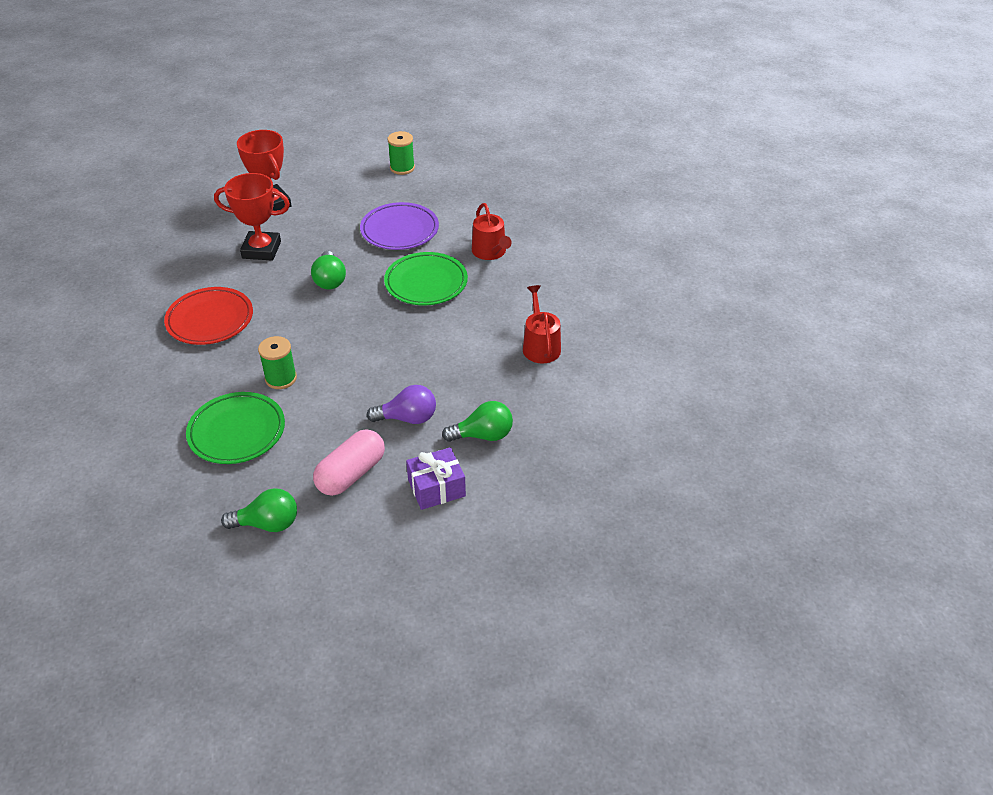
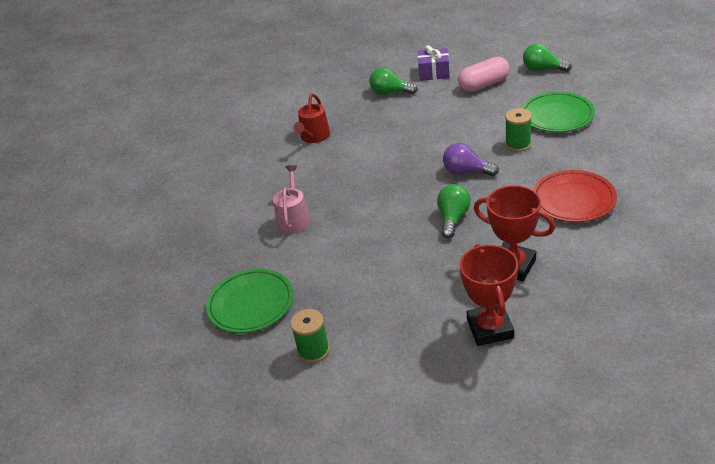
camera: 150 degrees left, 5 degrees down
purple plate [360,202,439,250] -> none
purple light bulb [367,385,436,424] -> purple light bulb moved to [443,143,499,176]
green plate [384,252,468,305] -> green plate moved to [206,269,293,333]
red watering can [472,203,512,260] -> pink watering can [273,165,311,234]

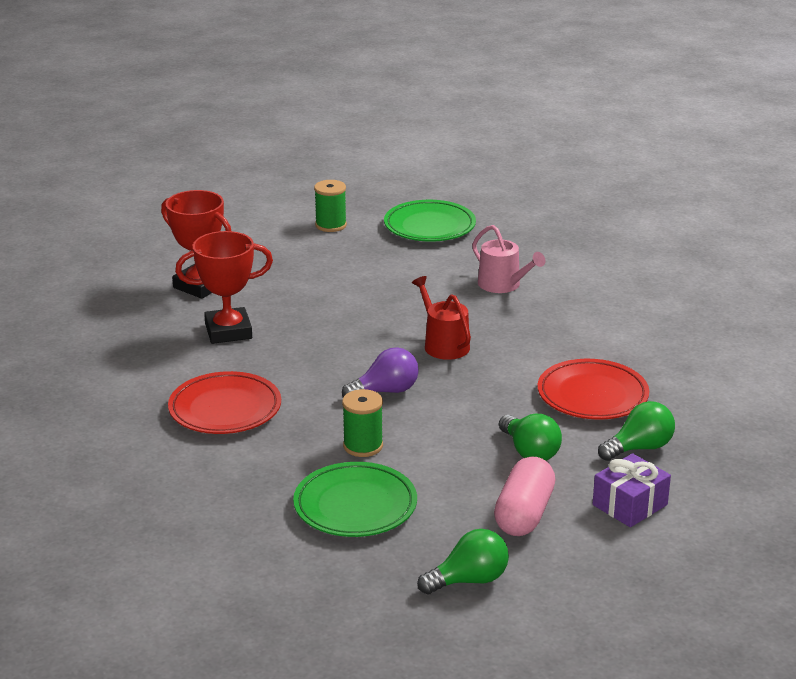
camera: 130 degrees right, 10 degrees down
red watering can [293,93,330,143] -> red watering can moved to [412,276,471,360]
green light bulb [437,184,471,238] -> green light bulb moved to [499,414,562,461]
none -> red plate [537,359,649,420]

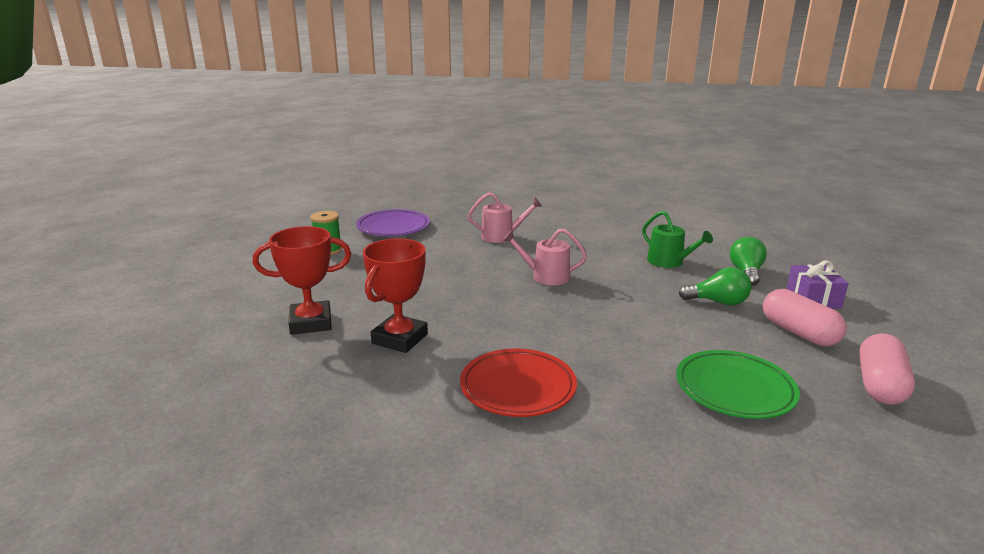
camera: 50 degrees left, 5 degrees down
purple light bulb [342,347,419,397] -> none
green spool [342,389,383,457] -> none
green plate [384,200,476,242] -> purple plate [356,209,430,236]
red watering can [412,276,471,360] -> pink watering can [502,228,587,286]
green light bulb [417,529,509,595] -> pink capsule [859,333,915,405]
red plate [537,359,649,420] -> green watering can [642,211,713,268]

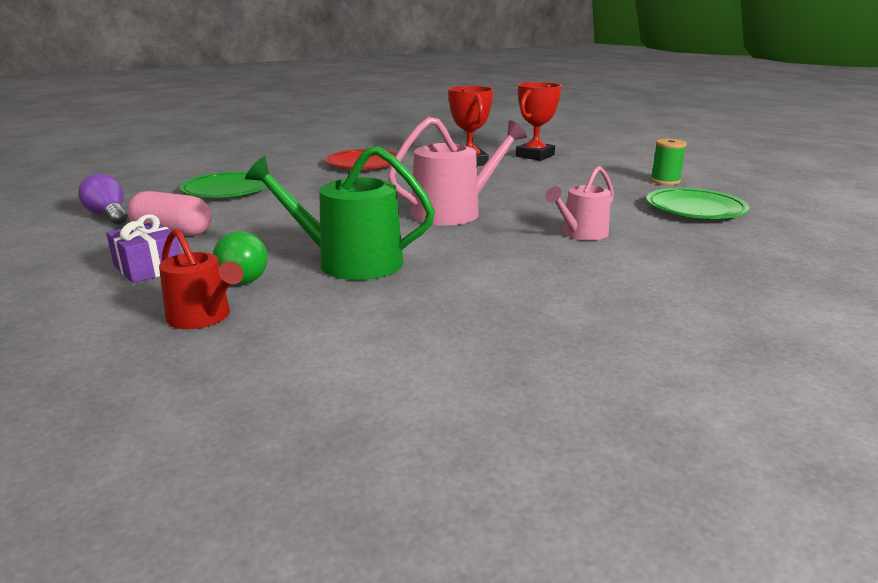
camera: 140 degrees right, 0 degrees up
purple plate [356,209,430,236] -> green plate [646,188,749,219]
pink watering can [502,228,587,286] -> pink watering can [388,117,527,226], size x1.61
green watering can [642,211,713,268] -> green watering can [245,146,435,280], size x1.61
green light bulb [679,267,751,306] -> none
pink capsule [859,333,915,405] -> purple light bulb [78,174,127,224]
none -> red watering can [159,229,243,329]

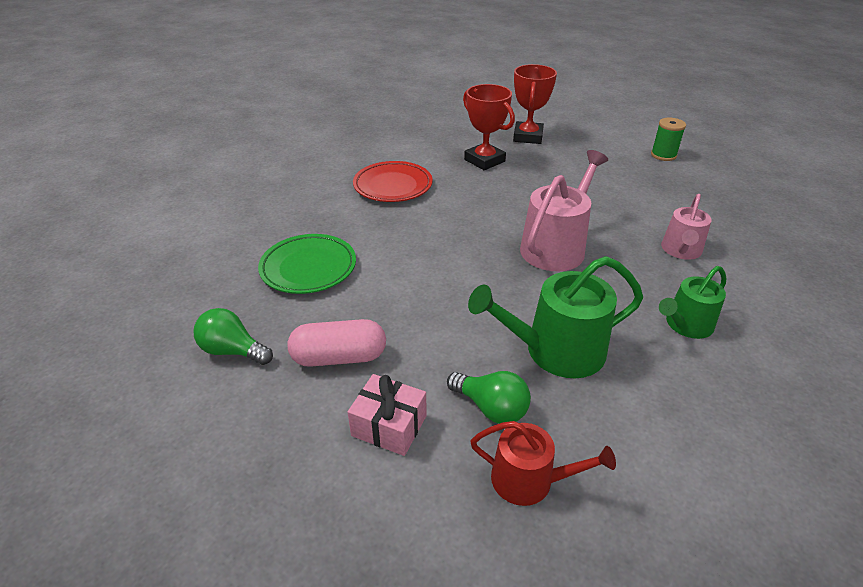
camera: 25 degrees left, 15 degrees up
purple light bulb [78,174,127,224] -> green light bulb [194,308,273,365]
purple gift [106,214,181,283] -> pink gift [348,374,426,456]
green plate [646,188,749,219] -> none
none -> green watering can [659,266,726,339]

